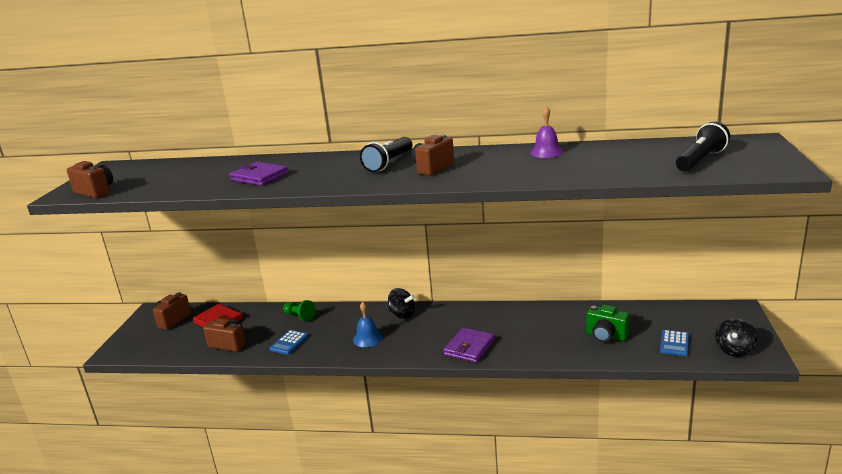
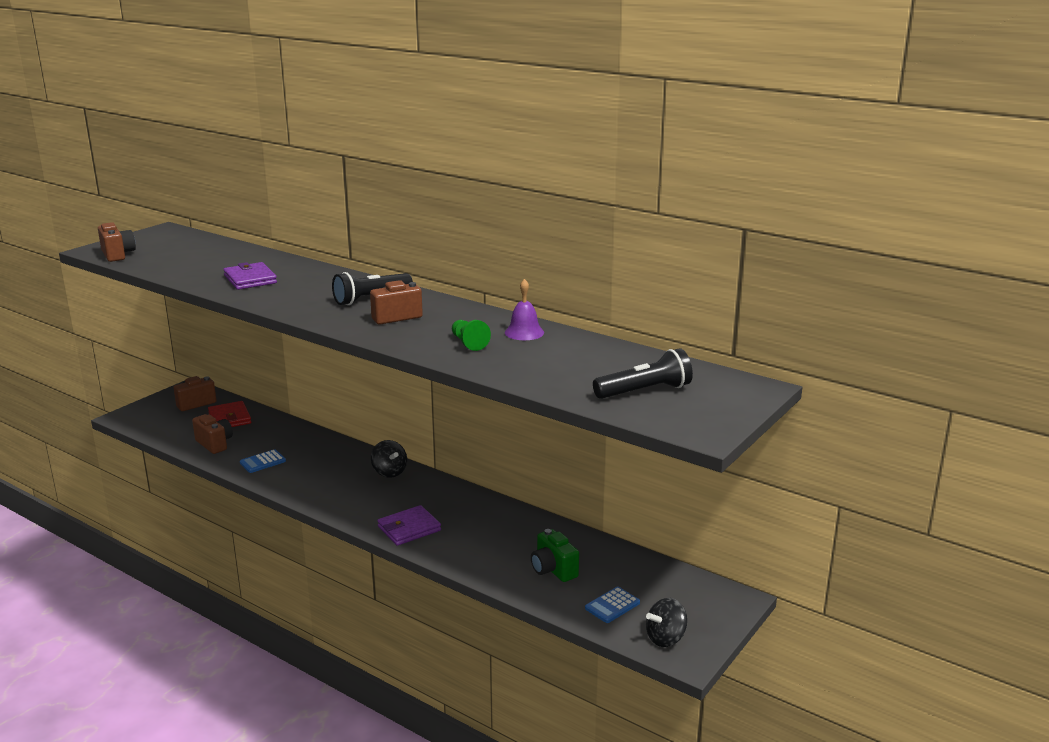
camera: 25 degrees right, 0 degrees up
green pawn [283,300,316,322] -> green pawn moved to [452,320,491,351]
blue bell [353,302,383,347] -> none

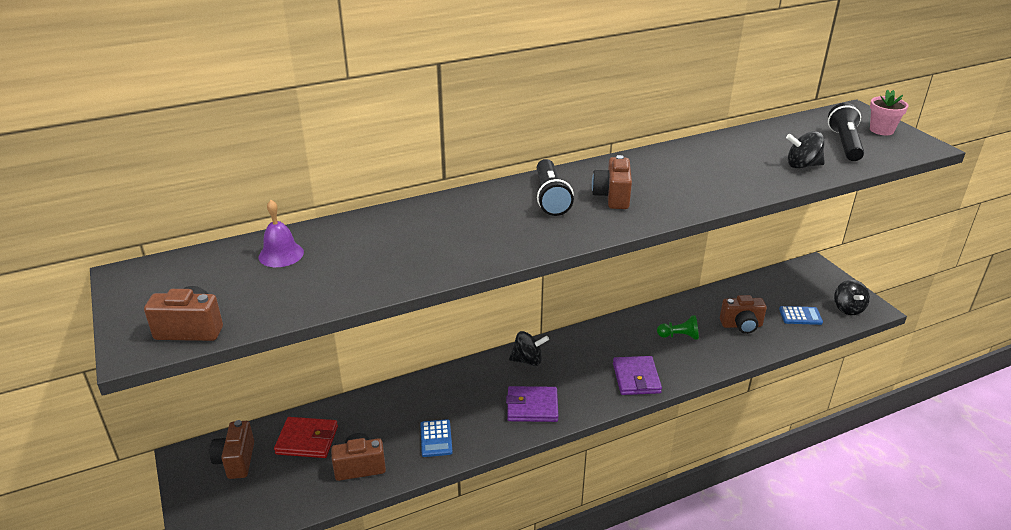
camera: 60 degrees left, 10 degrees up
purple wallet [224,262,277,290] -> purple wallet moved to [506,386,558,422]
green pawn [452,320,491,351] -> green pawn moved to [657,315,699,340]
purple bell [505,279,544,340] -> purple bell moved to [259,200,304,267]
green camera [531,529,579,582] -> brown camera [720,295,767,334]
blue calculator [585,587,640,623] -> blue calculator turned 75 degrees counterclockwise [779,306,823,325]
none -> black spinning top [786,131,825,169]
none -> pink flower pot [870,90,908,135]

